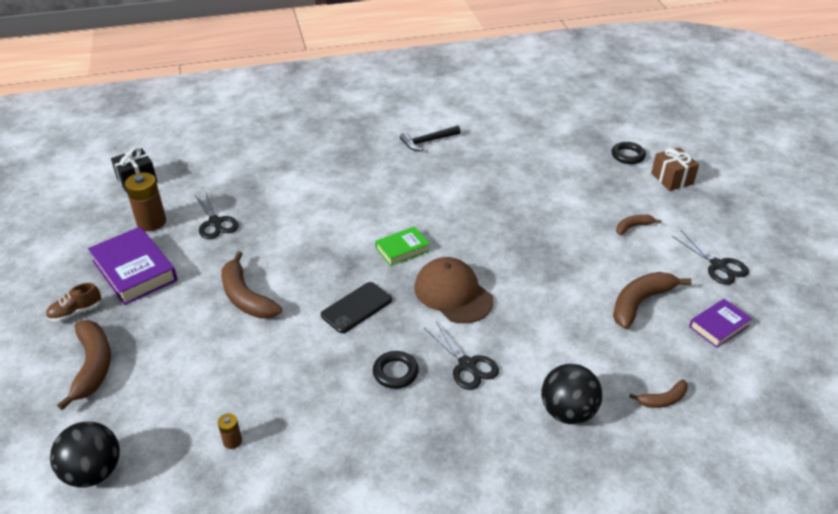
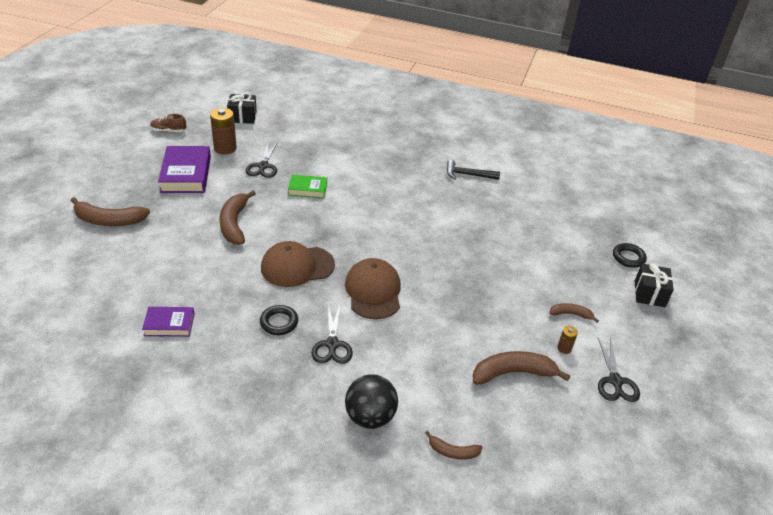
camera: 30 degrees right, 0 degrees up
brown shoe [46,283,101,322] -> brown shoe moved to [150,114,186,132]
black ball [50,421,120,487] -> none
brown banana [57,320,111,410] -> brown banana turned 75 degrees clockwise [71,197,150,226]
brown battery [218,413,242,449] -> brown battery moved to [557,326,578,354]
black phone [321,282,392,333] -> brown cap [261,241,335,287]
green book [375,226,430,266] -> green book moved to [288,175,327,198]
brown gift [651,147,699,191] -> black gift [635,263,674,307]
purple book [689,299,752,348] -> purple book moved to [142,307,195,337]

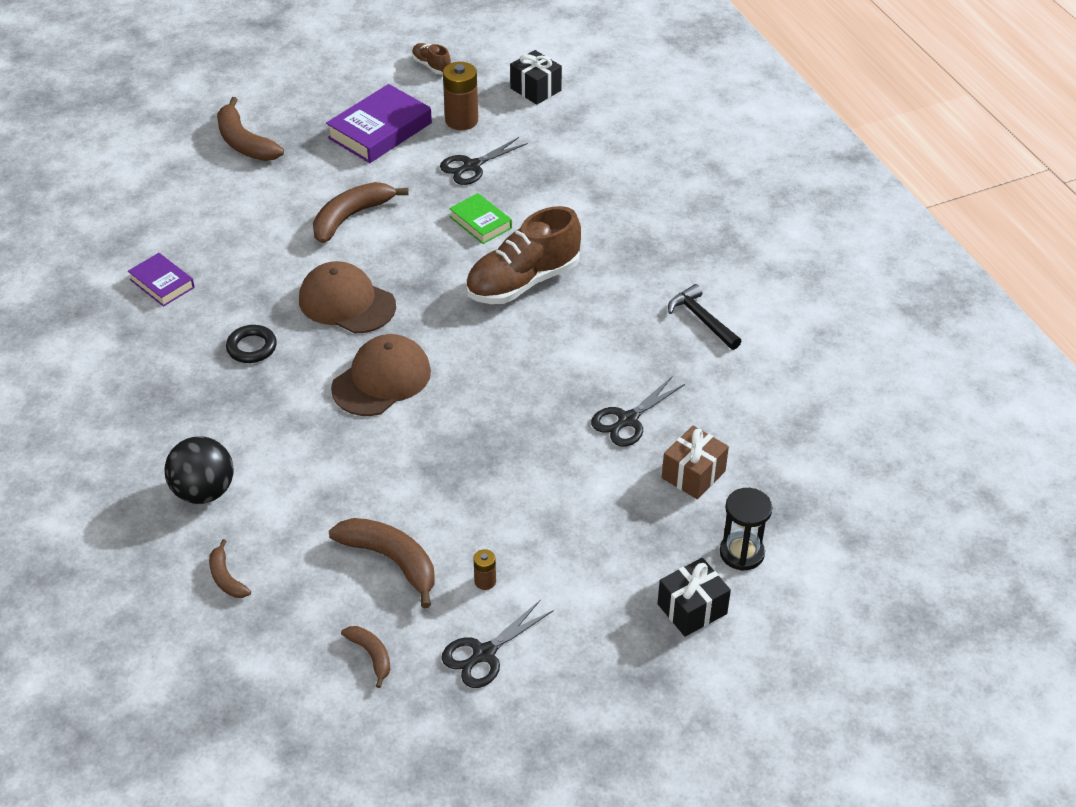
camera: 50 degrees right, 5 degrees up
black scissors [312,305,353,364] -> black scissors moved to [591,377,685,447]
brown banana [549,303,599,323] -> brown banana moved to [341,626,390,688]
black ring [613,243,647,268] -> black hourglass [720,488,773,571]
none -> brown shoe [465,206,581,304]
none -> brown gift [662,426,729,499]

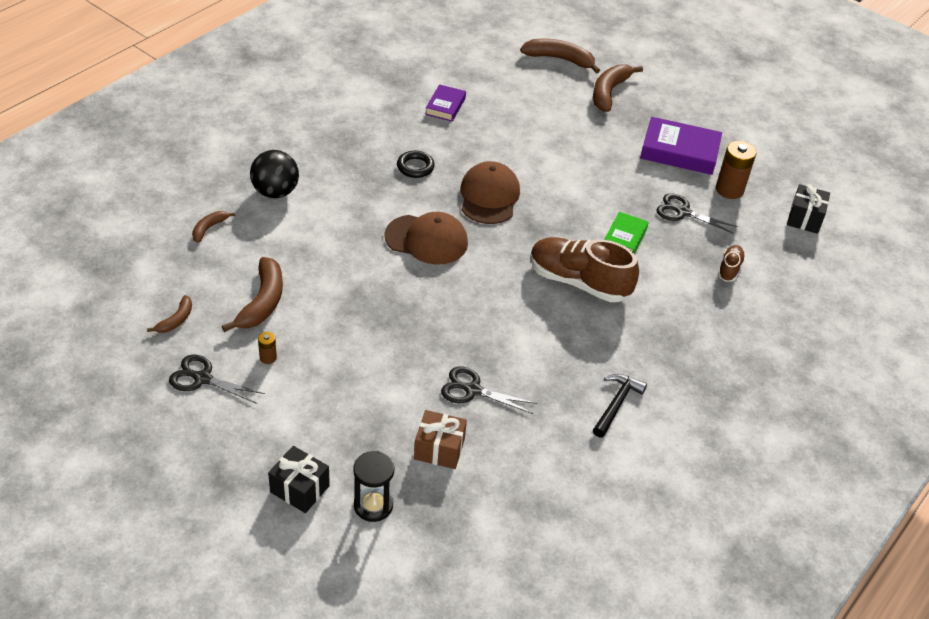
camera: 60 degrees right, 0 degrees up
brown banana [313,182,409,243] -> brown banana moved to [520,39,600,73]
brown shoe [412,43,451,74] -> brown shoe moved to [718,245,745,281]

